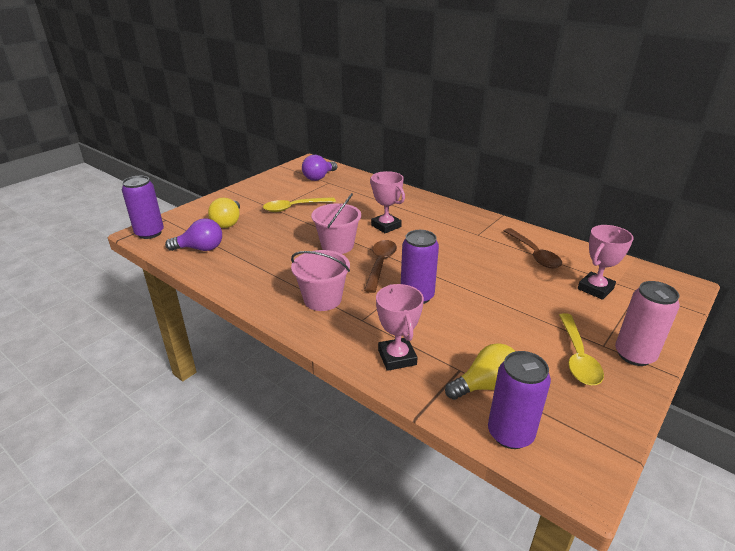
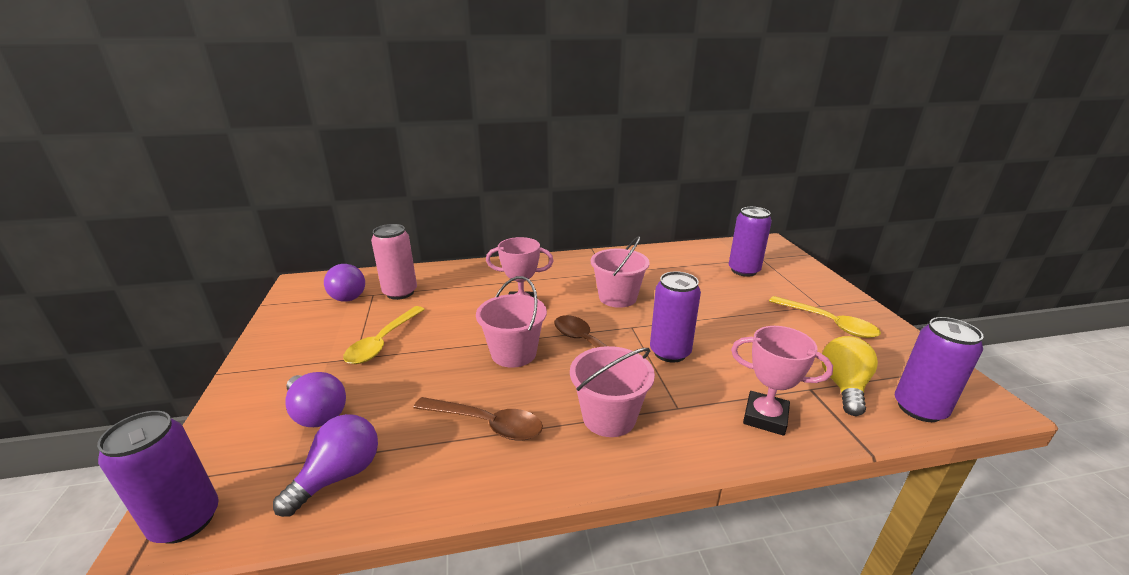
camera: 50 degrees left, 5 degrees down
yellow light bulb [208,198,240,228] -> purple light bulb [286,372,346,427]
brown spoon [504,228,562,268] -> brown spoon moved to [413,397,543,441]
pink trophy [578,225,634,300] -> purple can [729,207,772,277]
pink can [615,281,680,366] -> pink can moved to [371,224,417,300]
none -> pink bucket [591,236,650,308]

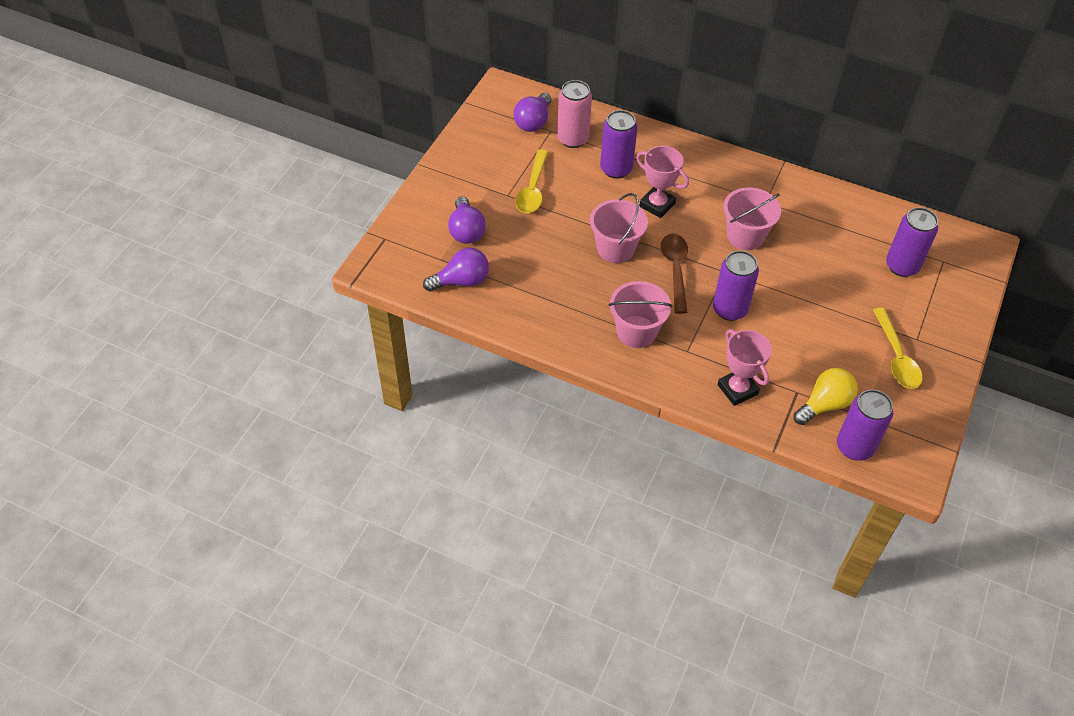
camera: 35 degrees right, 25 degrees up
purple can [97,411,219,544] -> purple can moved to [600,110,638,179]
yellow spoon [343,306,425,364] -> yellow spoon turned 45 degrees counterclockwise [515,149,548,213]
brown spoon [413,397,543,441] -> none

